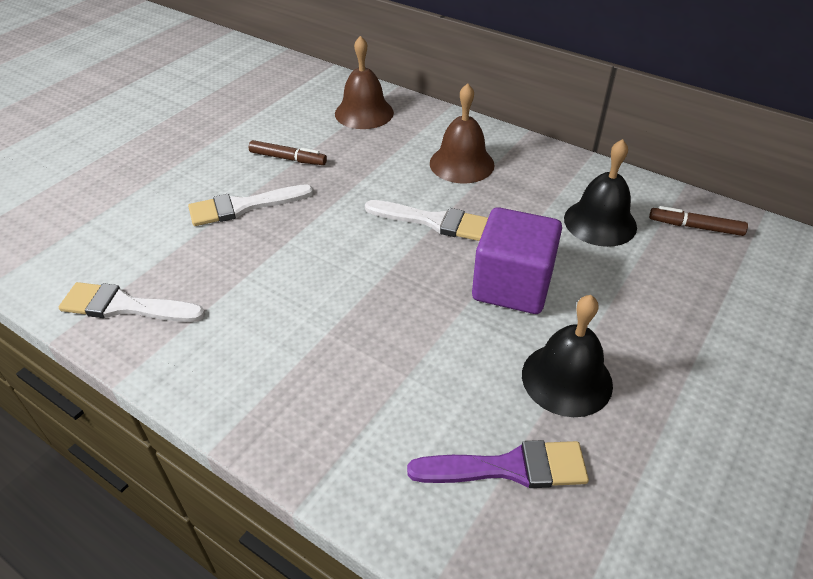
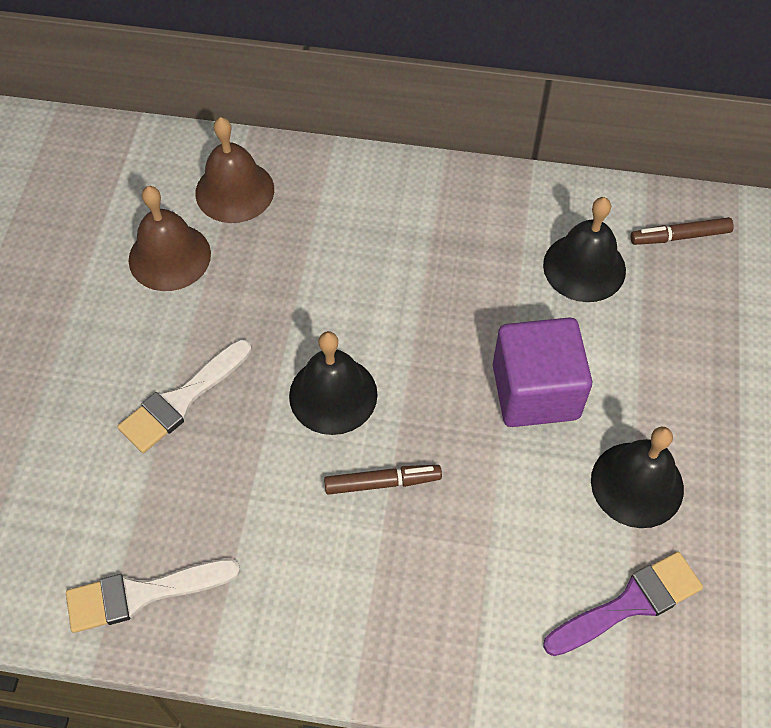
camera: 25 degrees left, 15 degrees up
brown marker [249,140,327,165] -> brown marker moved to [324,465,442,495]
white brush [365,200,488,241] -> none
brown bell [430,83,495,183] -> brown bell moved to [129,186,211,291]
none -> black bell [289,331,378,435]

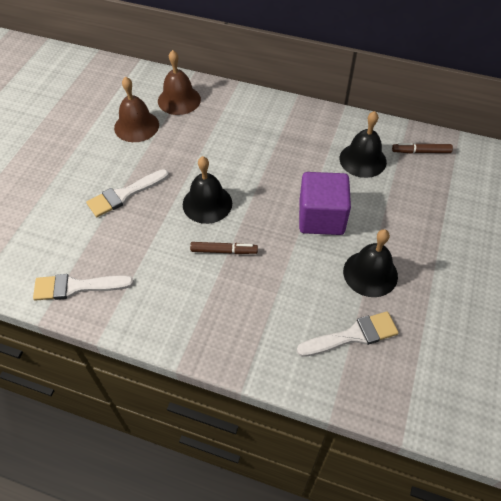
camera: 10 degrees right, 5 degrees down
purple brush [543,552,703,656] -> white brush [297,311,399,357]

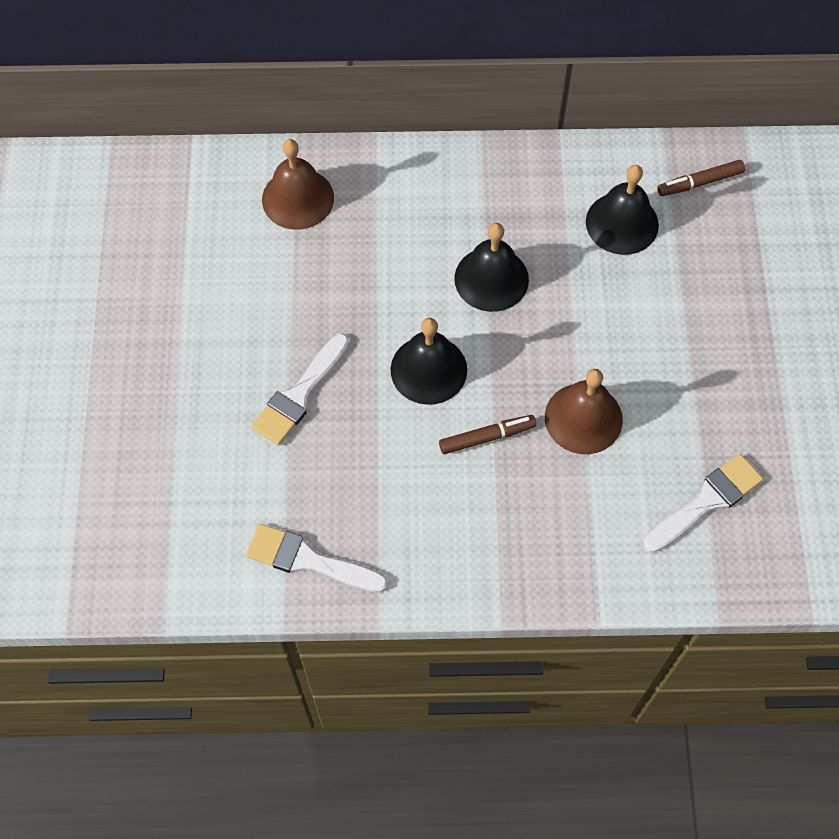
camera: 20 degrees left, 10 degrees up
white brush [33,274,134,301] -> white brush turned 45 degrees clockwise [246,524,388,592]
brown bell [114,76,159,142] -> brown bell moved to [545,369,623,454]
purple cube [299,172,351,235] -> none
black bell [343,229,398,297] -> black bell moved to [454,223,529,312]

